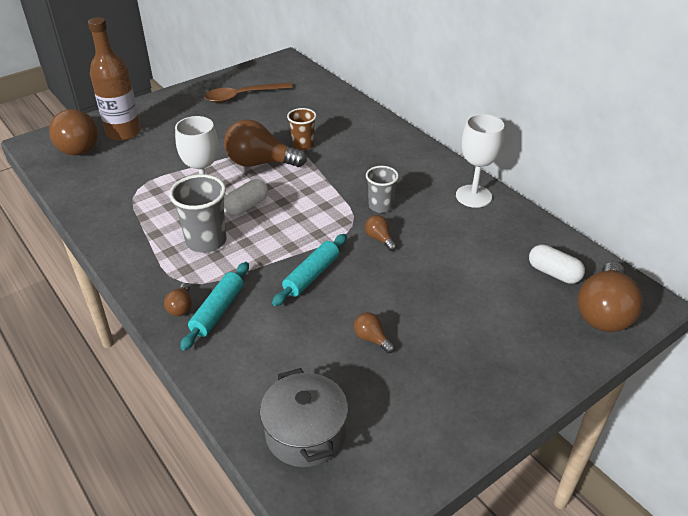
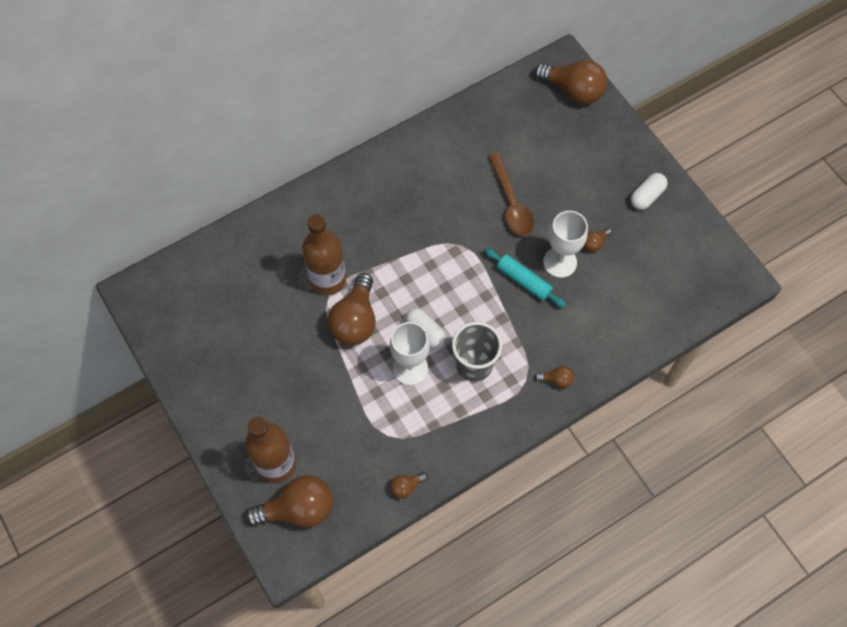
camera: 85 degrees left, 25 degrees up
turquoise rolling pin [180,262,249,351] -> none
brown spoon [204,82,293,103] -> brown spoon moved to [489,153,534,236]
grey pot [260,368,348,467] -> none
brown cup [287,108,317,151] -> brown bottle [302,214,346,295]
brown light bulb [365,215,397,251] -> brown light bulb moved to [390,472,427,499]
grey cup [366,166,399,213] -> none
white goblet [456,114,504,208] -> white goblet moved to [543,211,588,278]
white capsule [529,244,585,284] -> white capsule moved to [630,173,668,210]

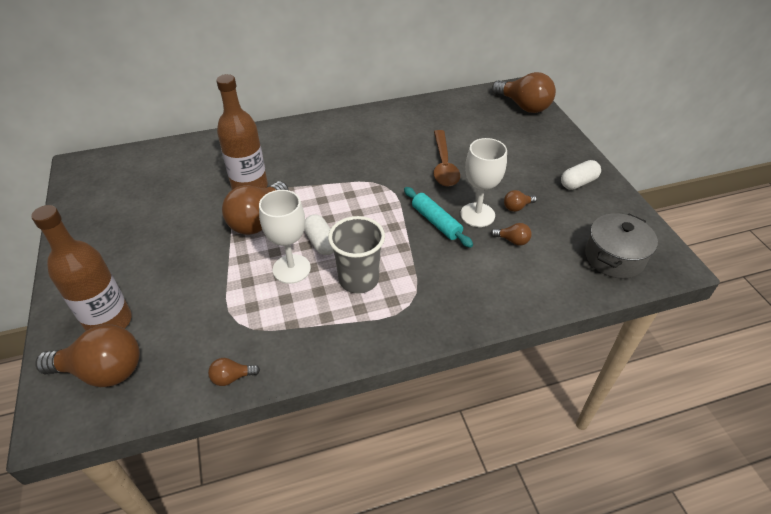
camera: 15 degrees right, 20 degrees down
brown light bulb [535,366,574,388] -> brown light bulb moved to [491,223,532,246]
none -> grey pot [585,213,658,279]

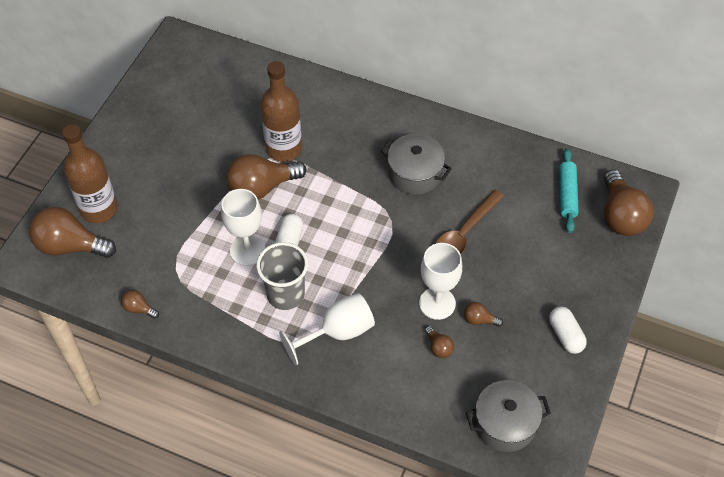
camera: 40 degrees right, 10 degrees up
brown light bulb [35,324,140,387] -> brown light bulb turned 150 degrees clockwise [29,207,116,258]
turquoise rolling pin [404,187,473,248] -> turquoise rolling pin moved to [559,148,579,233]
white capsule [561,160,601,190] -> white capsule turned 60 degrees clockwise [549,306,587,354]
none -> white goblet [279,293,375,365]
none -> grey pot [381,134,452,195]

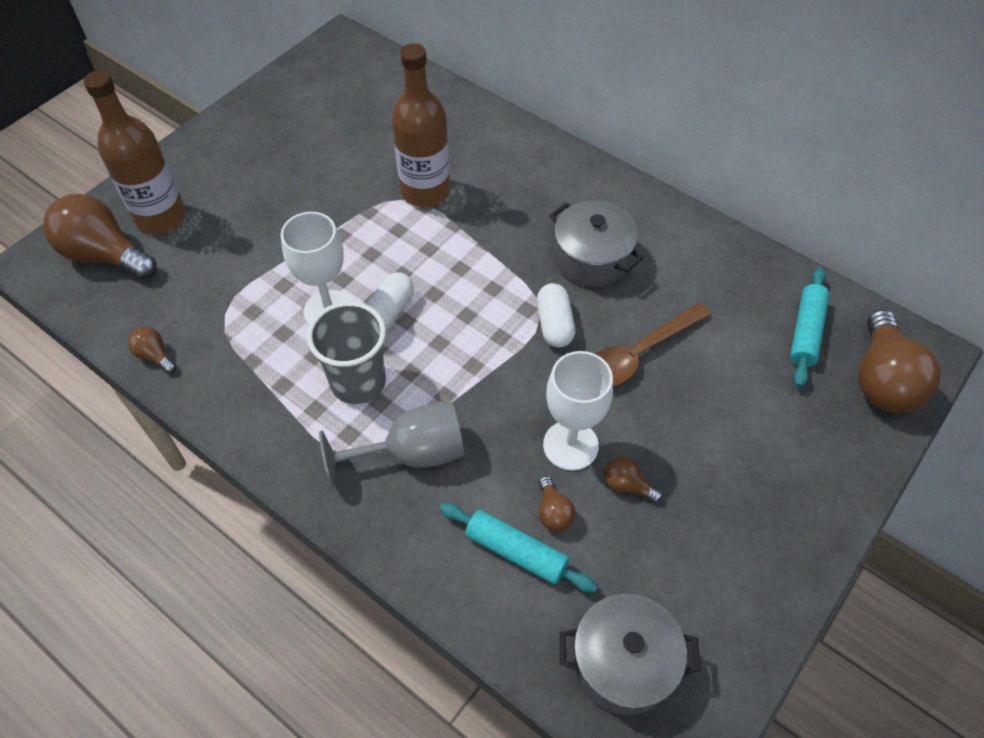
camera: 15 degrees right, 0 degrees up
brown light bulb [226,154,306,200] -> none
white goblet [279,293,375,365] -> grey goblet [319,402,464,488]
white capsule [549,306,587,354] -> white capsule moved to [537,283,576,347]
none -> turquoise rolling pin [440,503,598,593]

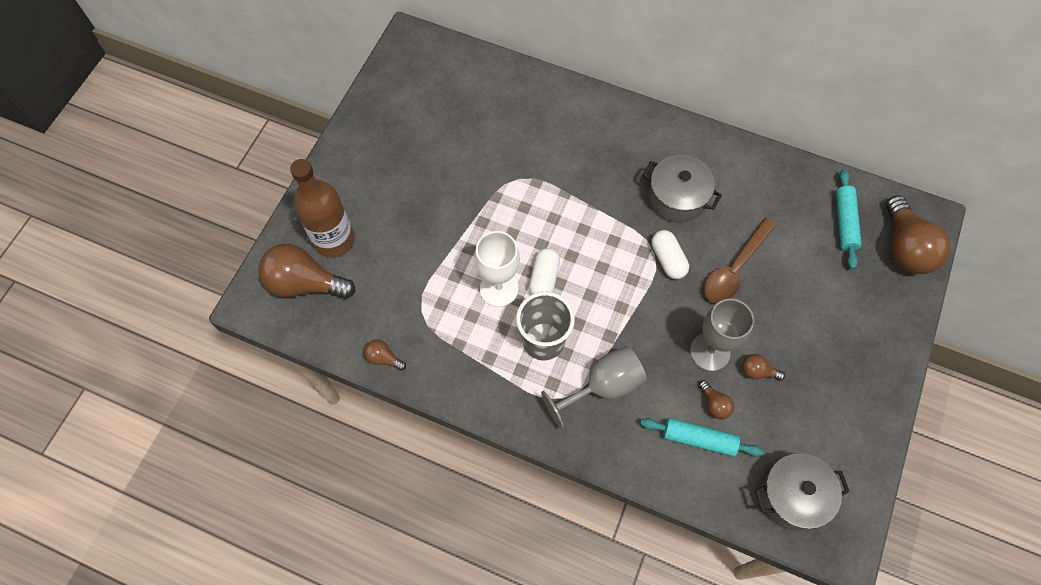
camera: 15 degrees left, 10 degrees up
brown bottle [392,43,450,207] -> none
white goblet [543,351,613,471] -> grey goblet [690,299,754,371]

